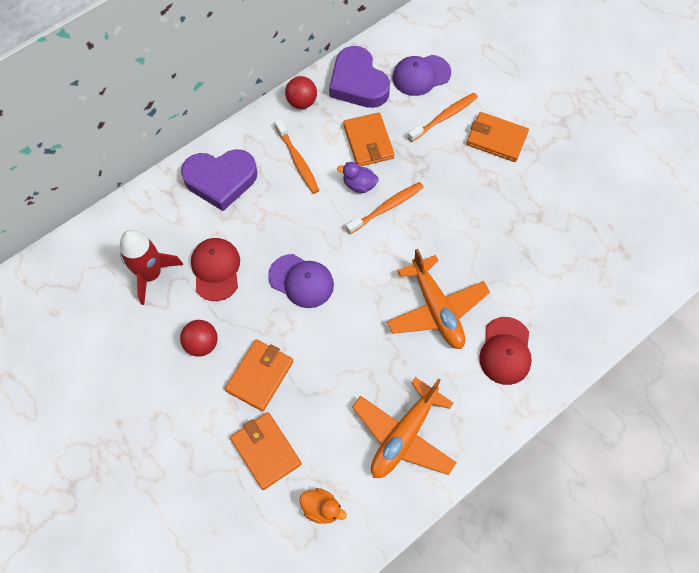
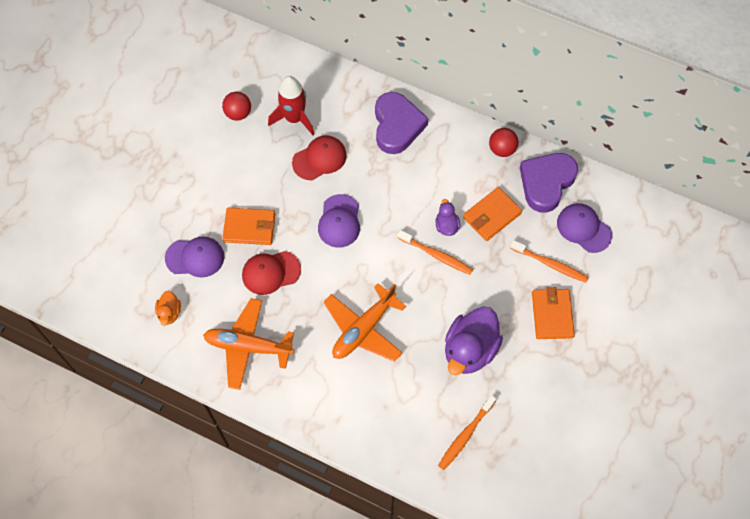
camera: 65 degrees right, 0 degrees up
red ball [180,320,218,357] -> red ball moved to [222,92,251,121]
purple heart [181,149,258,211] -> purple heart turned 150 degrees counterclockwise [375,92,428,154]
orange wallet [230,412,302,490] -> purple cap [165,237,224,278]
orange toothbrush [275,119,319,194] -> orange toothbrush moved to [438,395,496,470]
red cap [479,317,532,385] -> red cap moved to [242,251,301,295]
none -> purple duck [445,306,503,375]

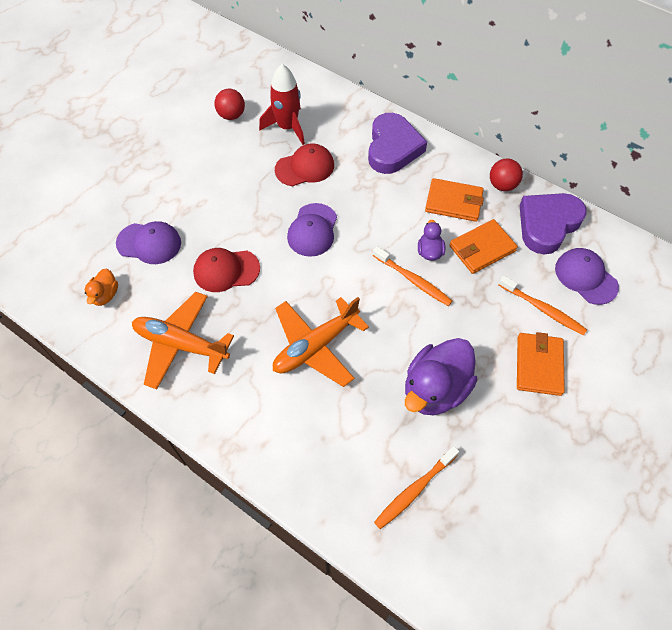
camera: 10 degrees right, 5 degrees down
orange wallet [222,207,275,245] -> orange wallet moved to [425,178,484,222]

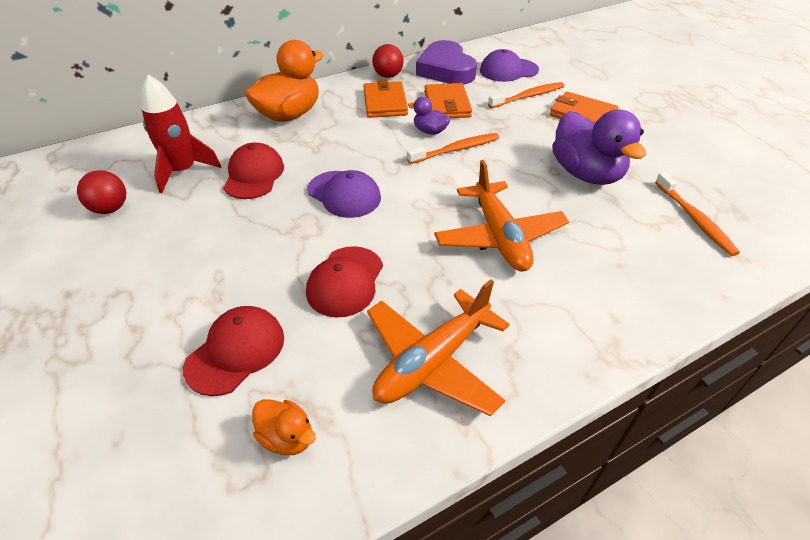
camera: 65 degrees left, 15 degrees down
purple cap [116,221,181,264] -> red cap [183,306,284,396]
purple heart [368,113,427,174] -> orange duck [245,40,324,122]
orange wallet [425,178,484,222] -> orange wallet turned 45 degrees counterclockwise [363,80,408,118]

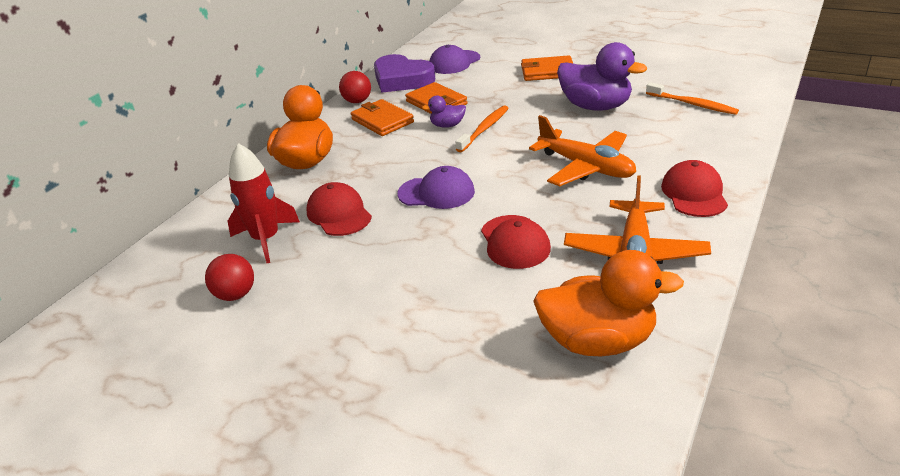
camera: 30 degrees left, 10 degrees down
red cap [183,306,284,396] -> red cap moved to [661,160,728,217]
orange duck [252,399,316,455] -> orange duck [533,250,684,356], size x2.07
orange toothbrush [488,82,564,108] -> none

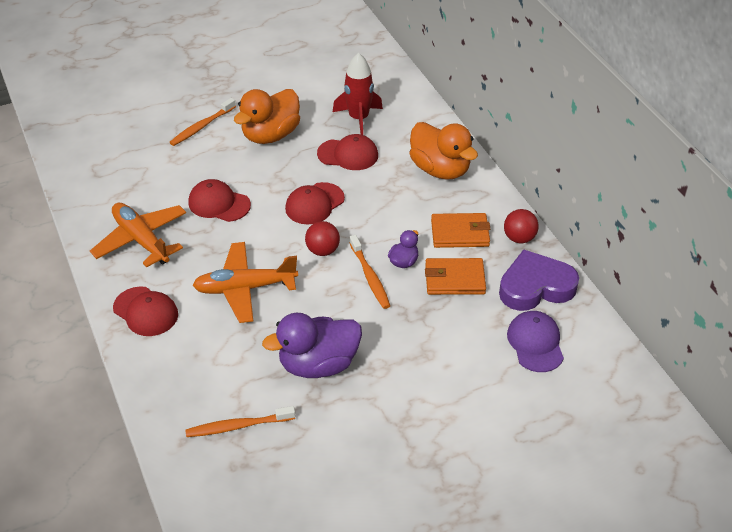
camera: 125 degrees right, 10 degrees up
red ball [205,254,254,301] -> red ball moved to [305,221,340,256]
purple cap [397,166,475,209] -> red cap [285,182,345,224]
orange wallet [521,55,573,81] -> none
orange duck [533,250,684,356] -> orange duck moved to [234,89,300,144]
none -> orange toothbrush [169,98,236,146]

